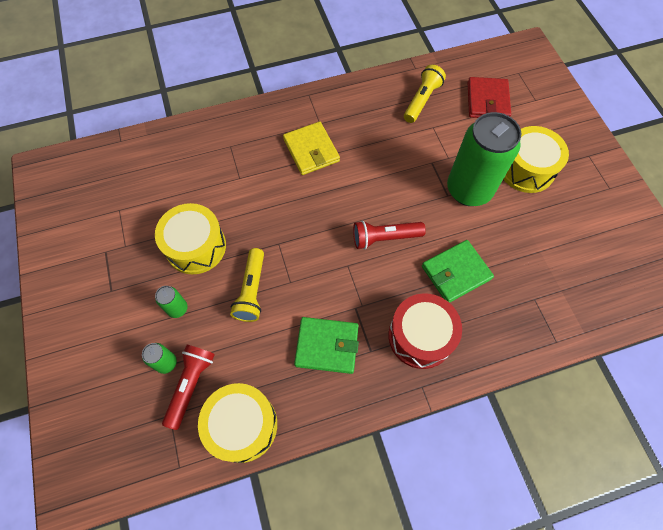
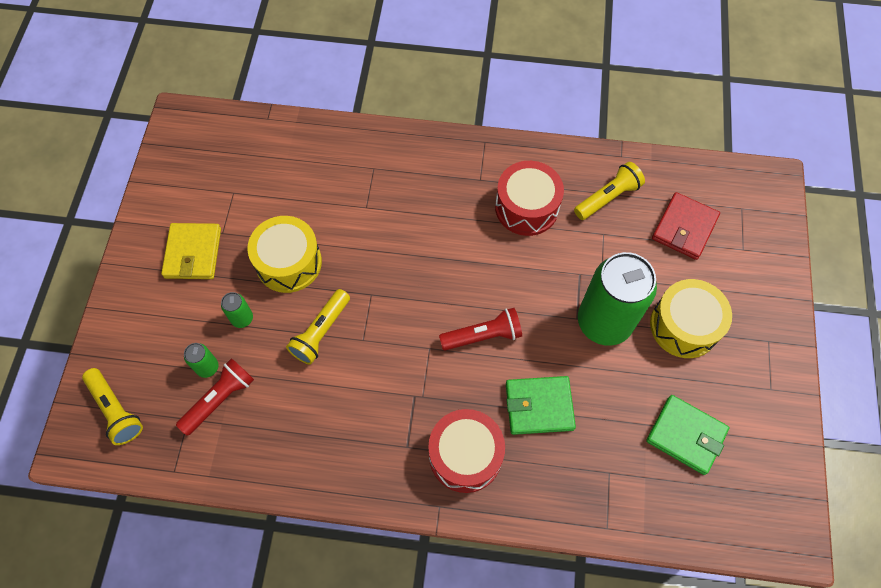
camera: 25 degrees right, 0 degrees up
yellow drum [198,383,277,463] -> none
yellow wallet [283,122,340,175] -> yellow wallet moved to [161,223,221,279]
green wallet [294,317,359,374] -> green wallet moved to [646,395,730,475]
red flashlight [353,221,426,249] -> red flashlight turned 150 degrees clockwise [439,308,522,350]
none -> yellow flashlight [82,368,143,445]
none -> red drum [495,161,564,236]

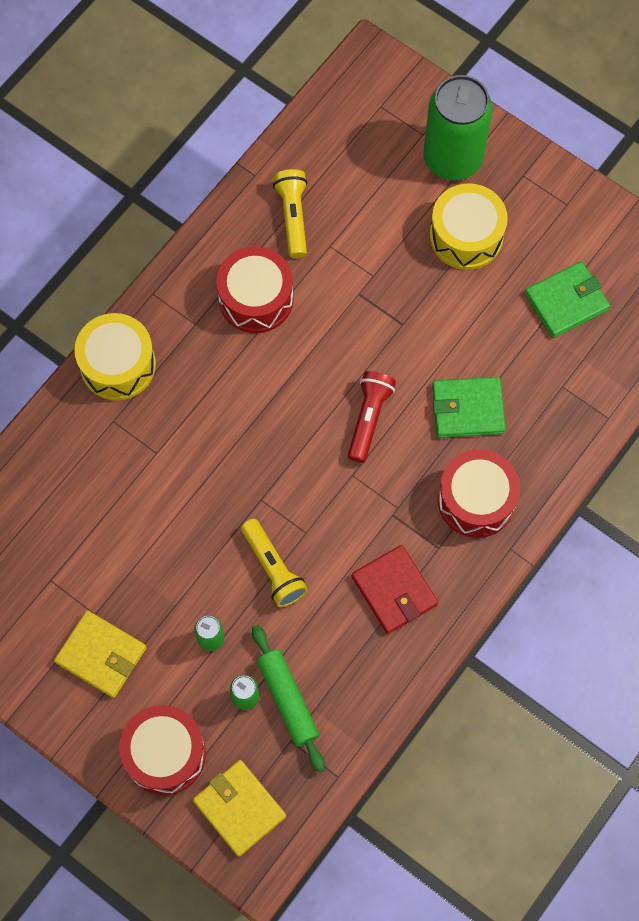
camera: 60 degrees left, 5 degrees up
yellow flashlight [82,368,143,445] -> yellow wallet [193,760,286,857]
red flashlight [176,358,254,436] -> green rolling pin [252,625,325,772]
yellow drum [247,216,322,293] -> yellow drum moved to [74,313,156,401]
green wallet [506,376,576,435] -> green wallet turned 60 degrees clockwise [432,377,506,438]
green can [578,252,657,346] -> green can moved to [423,75,493,181]
red wallet [652,192,720,260] -> red wallet moved to [352,545,438,634]
none -> red drum [119,705,206,795]

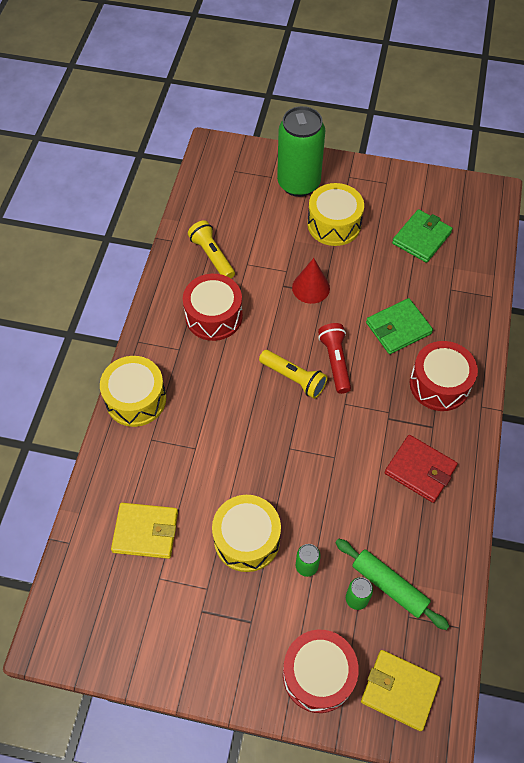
camera: 25 degrees left, 10 degrees down
yellow wallet [54,610,146,698] -> yellow wallet moved to [111,503,178,559]
yellow flashlight [241,519,308,607] -> yellow flashlight moved to [259,350,328,399]
none -> yellow drum [212,495,281,572]
none -> red cone [292,258,330,304]

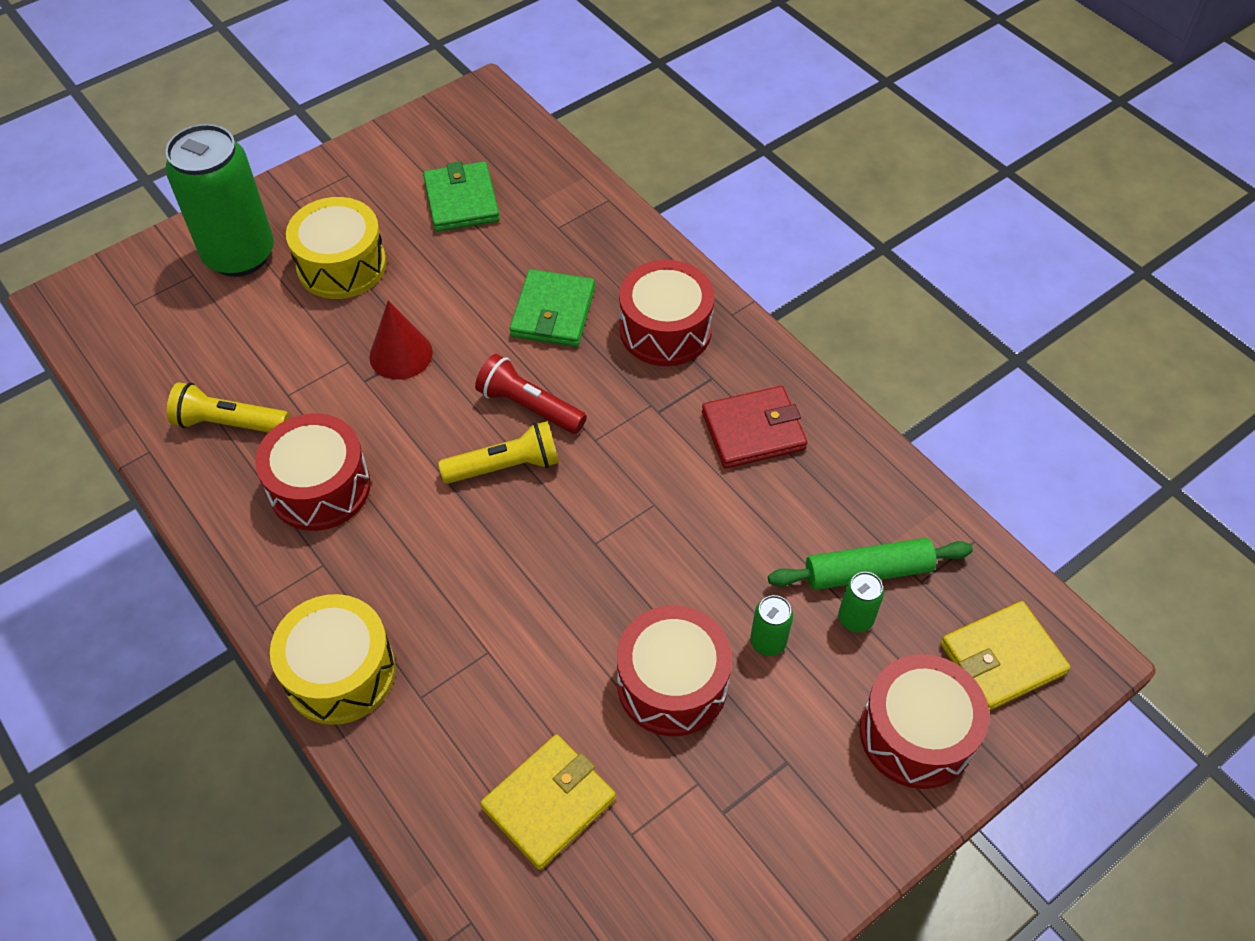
camera: 50 degrees left, 5 degrees down
yellow drum [212,495,281,572] -> red drum [617,605,732,736]

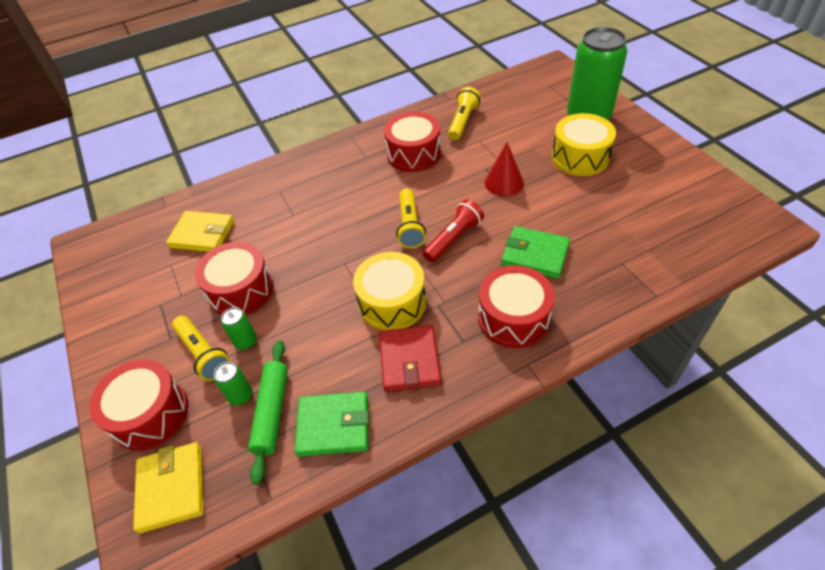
camera: 105 degrees right, 5 degrees down
yellow drum [270,594,396,725] -> yellow drum moved to [353,252,426,331]
green wallet [423,161,500,232] -> green wallet moved to [295,391,369,457]
yellow wallet [480,734,616,870] -> yellow wallet turned 45 degrees counterclockwise [166,211,234,252]
none -> yellow flashlight [172,316,230,381]

